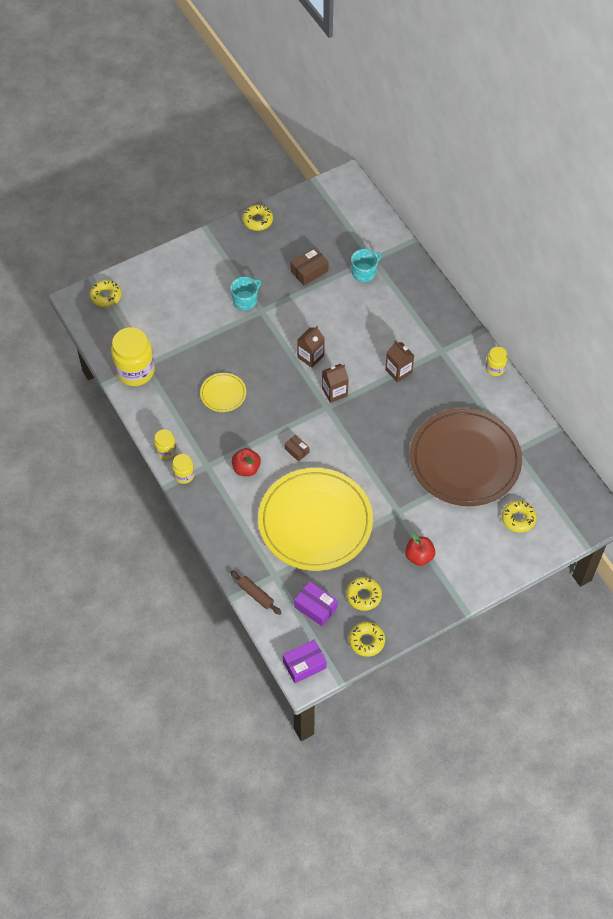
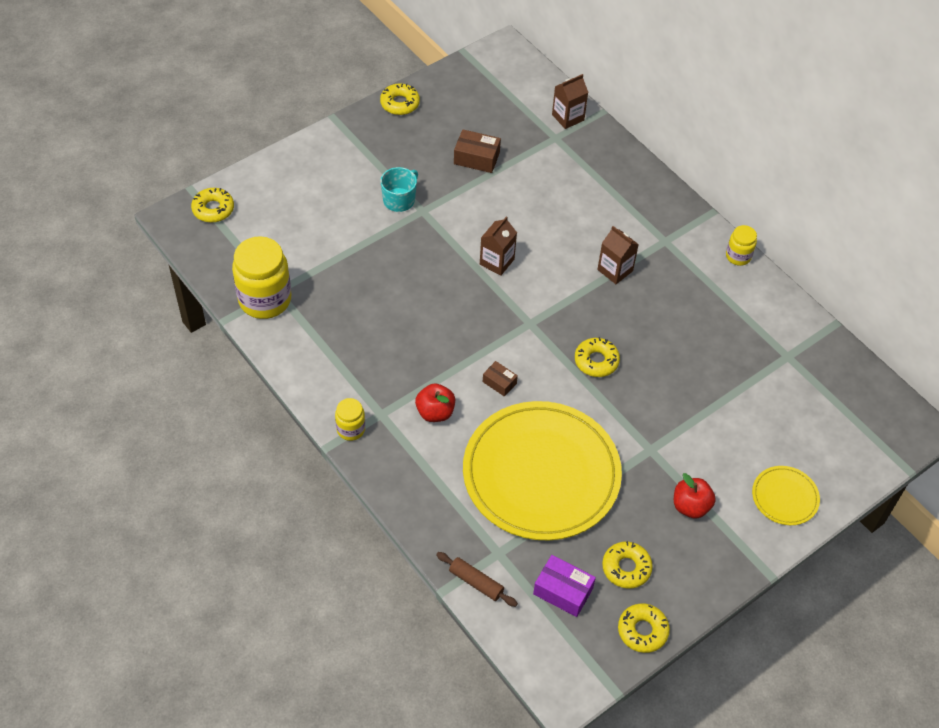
camera: 10 degrees left, 5 degrees down
yellow jar [154,429,176,459] -> none
yellow plate [200,373,246,412] -> yellow plate moved to [752,466,820,525]
purple box [283,640,327,683] -> none
brown box [291,247,329,286] -> brown box turned 60 degrees clockwise [454,129,501,173]
brown carton [322,364,349,403] -> brown carton moved to [552,74,589,129]
turquoise mug [351,249,381,282] -> none
brown plate [410,408,522,506] -> none
yellow donut [502,501,537,533] -> yellow donut moved to [575,337,620,377]

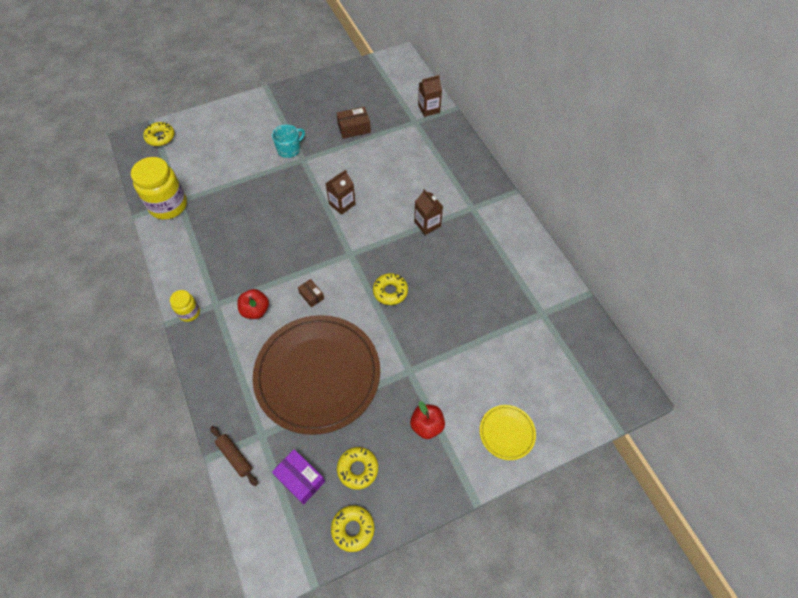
camera: 15 degrees right, 5 degrees up
yellow donut [380,83,420,115] -> none
brown box [454,129,501,173] -> brown box turned 45 degrees counterclockwise [336,107,371,139]
yellow plate [463,401,622,540] -> brown plate [253,315,380,435]
yellow jar [726,225,757,266] -> none

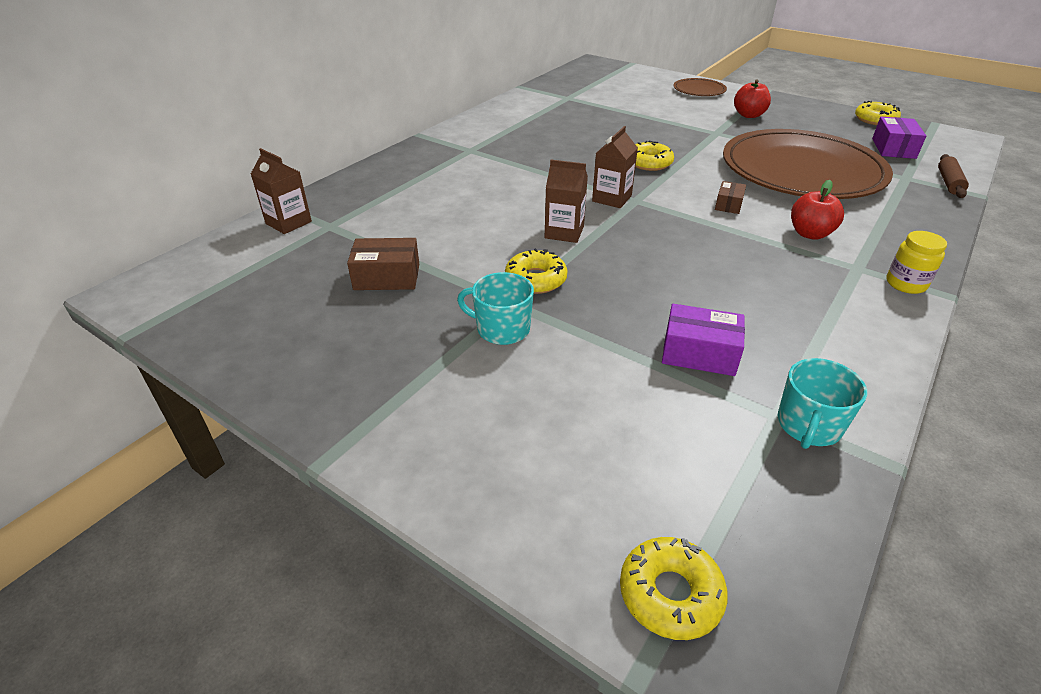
camera: 120 degrees left, 20 degrees down
yellow jar [131,157,187,220] -> turquoise mug [778,358,867,449]
brown box [336,107,371,139] -> brown box turned 45 degrees counterclockwise [347,238,419,290]
yellow donut [337,447,378,490] -> yellow donut moved to [505,248,568,294]
brown carton [414,189,443,235] -> brown carton moved to [592,126,638,208]
yellow plate [480,405,536,460] -> brown plate [673,78,727,96]
none -> purple box [662,304,745,376]

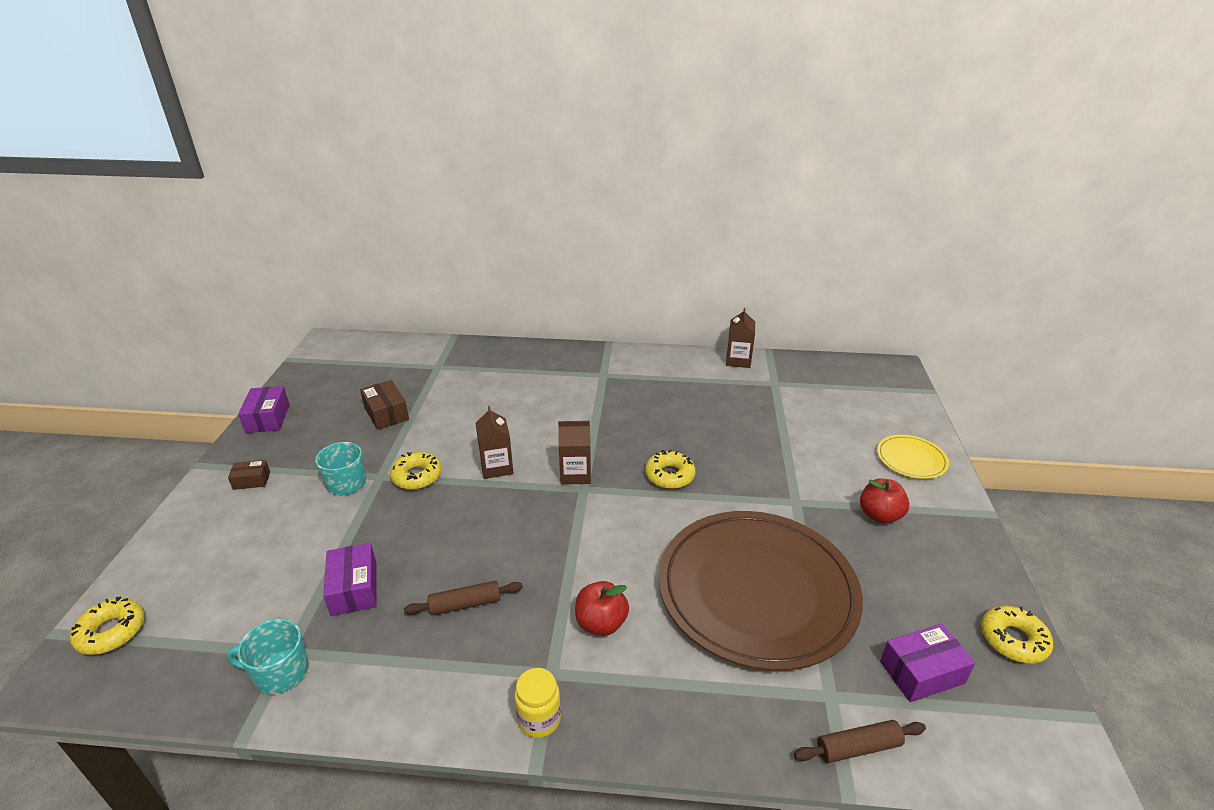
camera: 60 degrees right, 5 degrees down
brown carton [251,148,312,234] -> brown carton moved to [726,308,755,368]
brown plate [673,78,727,96] -> yellow plate [877,435,949,479]
brown box [715,181,746,214] -> brown box moved to [228,460,270,490]
none -> purple box [238,386,290,433]
none -> brown rolling pin [404,581,523,616]

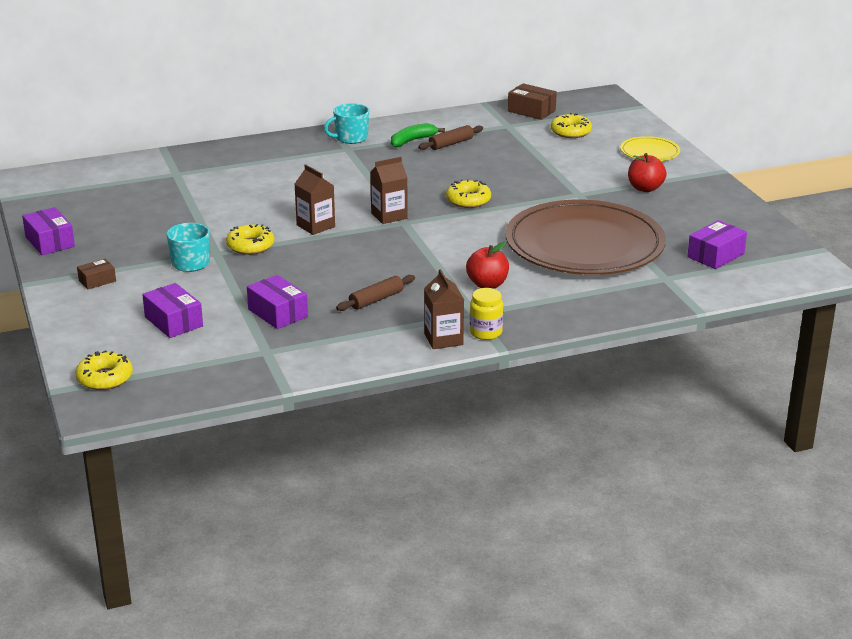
camera: 25 degrees left, 5 degrees down
turquoise mug [227,619,309,694] -> turquoise mug moved to [324,103,369,144]
brown box [360,380,409,430] -> brown box moved to [508,83,557,120]
brown carton [726,308,755,368] -> brown carton moved to [424,269,464,349]
brown rolling pin [794,720,926,763] -> brown rolling pin moved to [418,125,483,150]
yellow donut [981,606,1053,663] -> yellow donut moved to [551,113,592,138]
none -> purple box [142,283,203,338]
none -> green banana [391,123,445,147]

